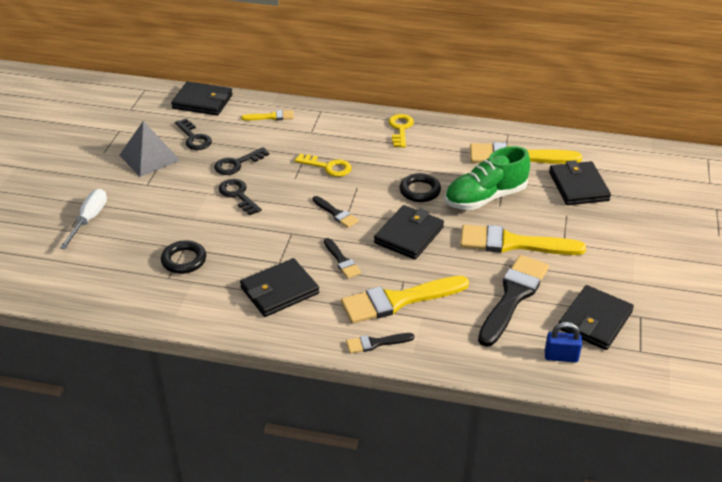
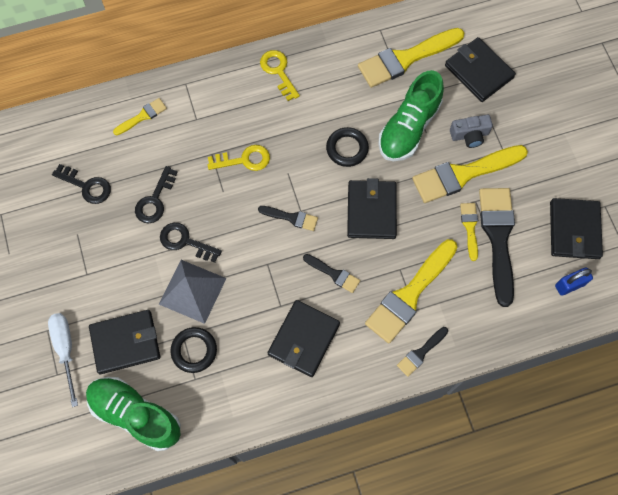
camera: 30 degrees left, 30 degrees up
grey pyramid [119,121,181,177] -> grey pyramid moved to [159,260,227,324]
black wallet [171,82,233,116] -> black wallet moved to [89,310,160,374]
none -> green shoe [86,377,181,451]
none -> grey camera [450,115,493,148]
none -> yellow brush [460,203,478,261]

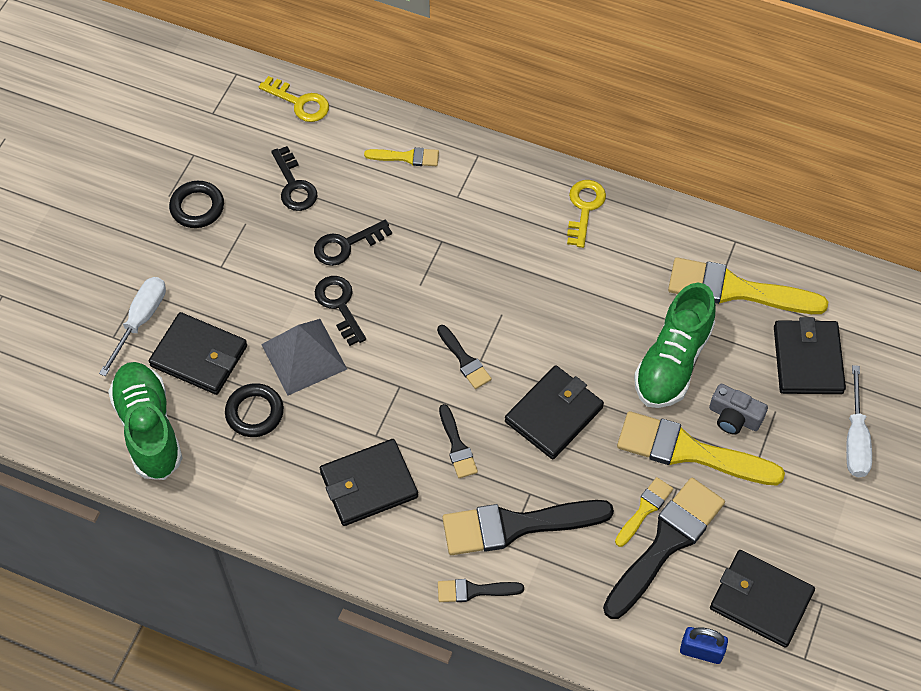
camera: 40 degrees right, 10 degrees down
yellow key [208,145,270,171] -> yellow key moved to [259,76,329,122]
black ring [326,127,369,167] -> black ring moved to [169,181,224,228]
yellow brush [365,239,458,343] -> black brush [442,500,614,555]
green shoe [378,70,444,161] -> green shoe turned 45 degrees counterclockwise [634,283,716,408]
black wallet [550,198,603,259] -> black wallet turned 75 degrees clockwise [710,550,815,648]
none -> white screwdriver [846,365,872,477]

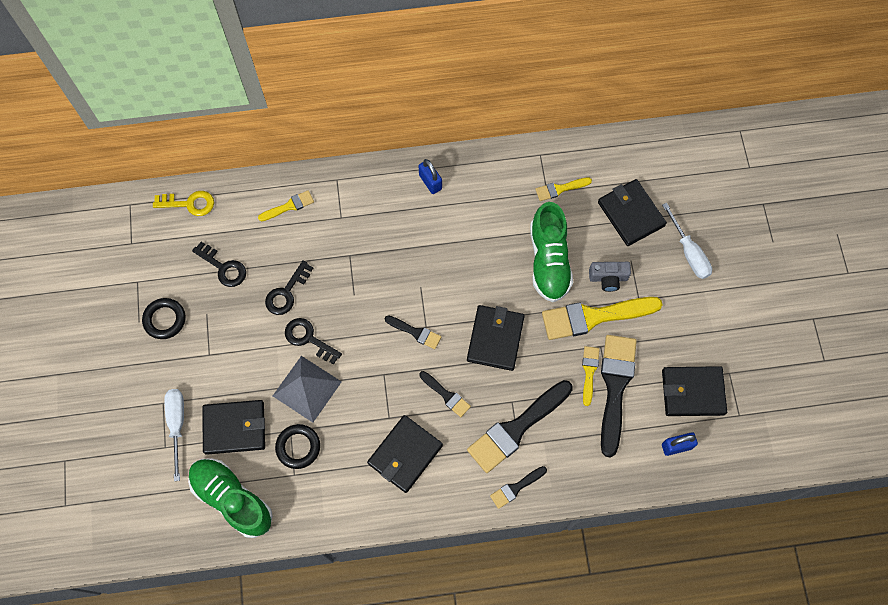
camera: 30 degrees left, 10 degrees up
yellow key [567,180,606,248] -> blue padlock [419,159,442,194]
yellow brush [668,257,828,314] -> yellow brush [535,177,592,201], size x0.50

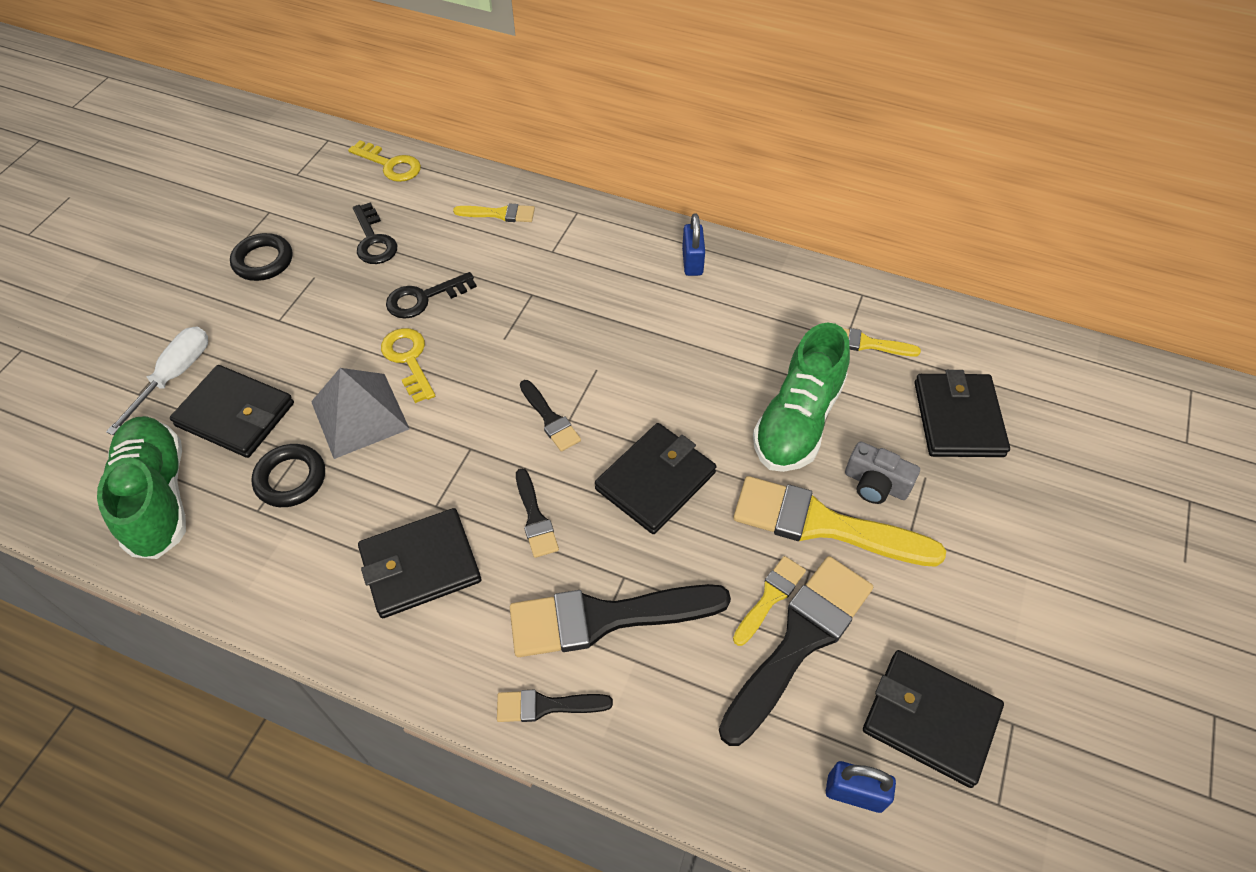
camera: 30 degrees right, 15 degrees down
black key [285,318,342,365] -> yellow key [381,328,435,403]
white screwdriver [662,203,712,279] -> none

